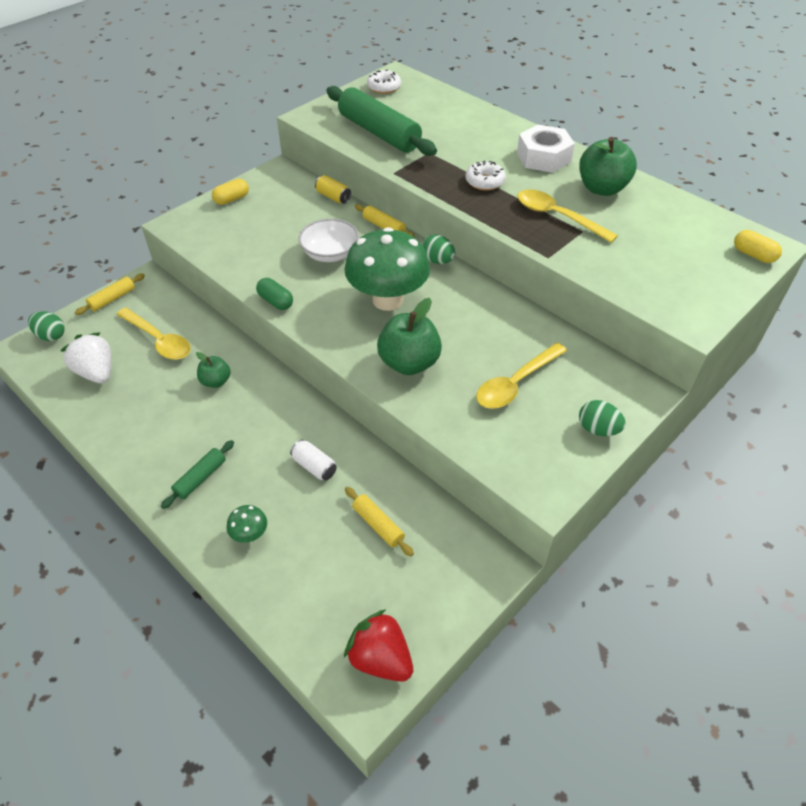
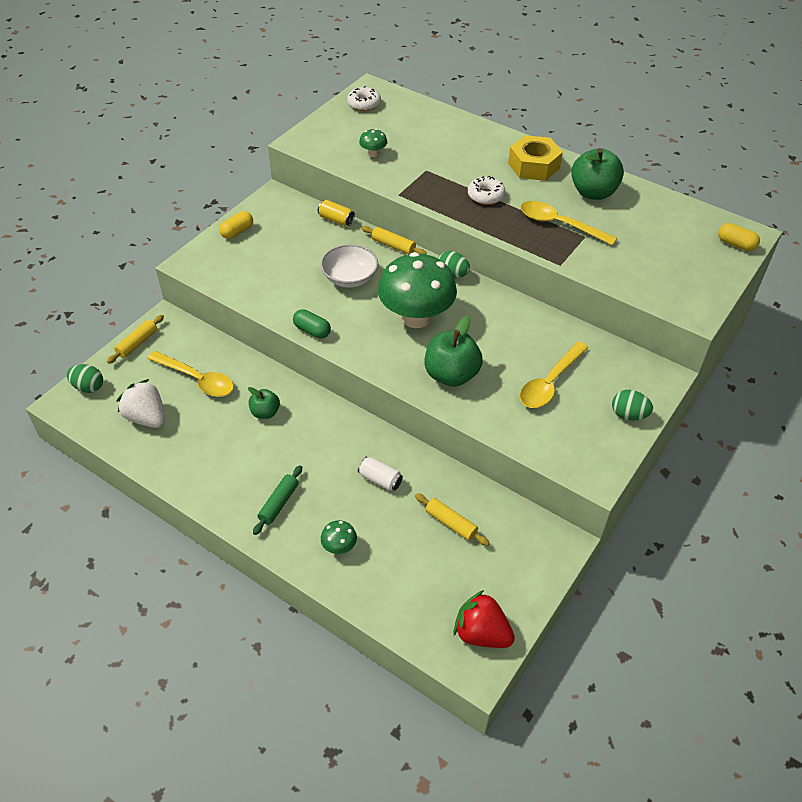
camera: 10 degrees left, 0 degrees up
green rolling pin [327,86,437,156] -> green mushroom [359,129,387,157]
white nut [517,125,575,173] -> yellow nut [508,135,563,181]

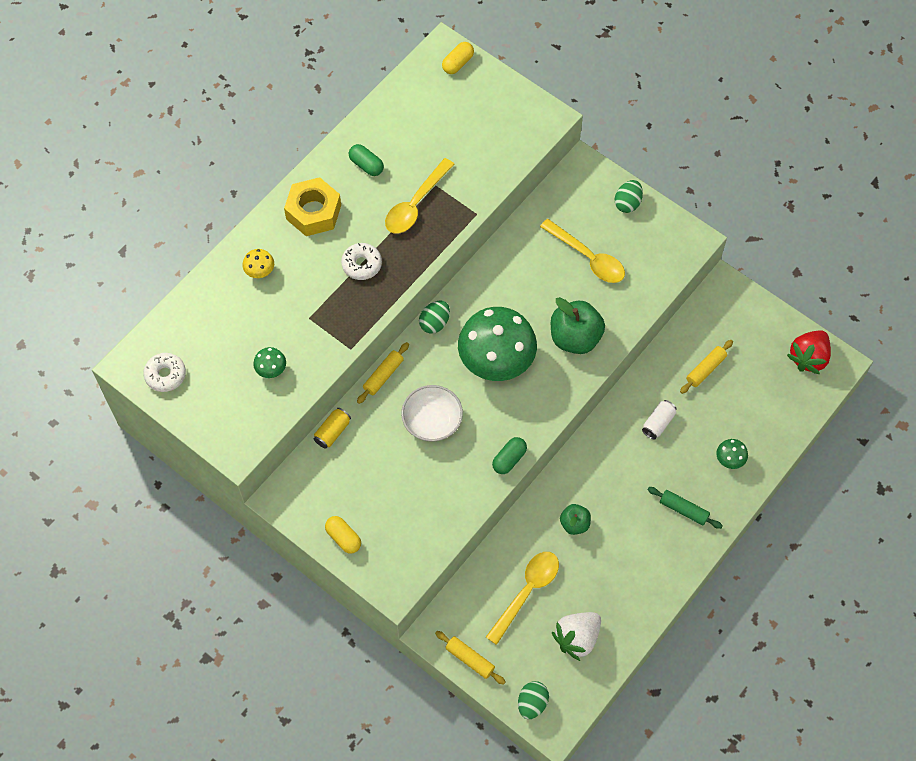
camera: 85 degrees left, 15 degrees up
green apple [571,148,624,200] -> green capsule [349,144,384,176]
none -> yellow mushroom [243,249,274,278]

